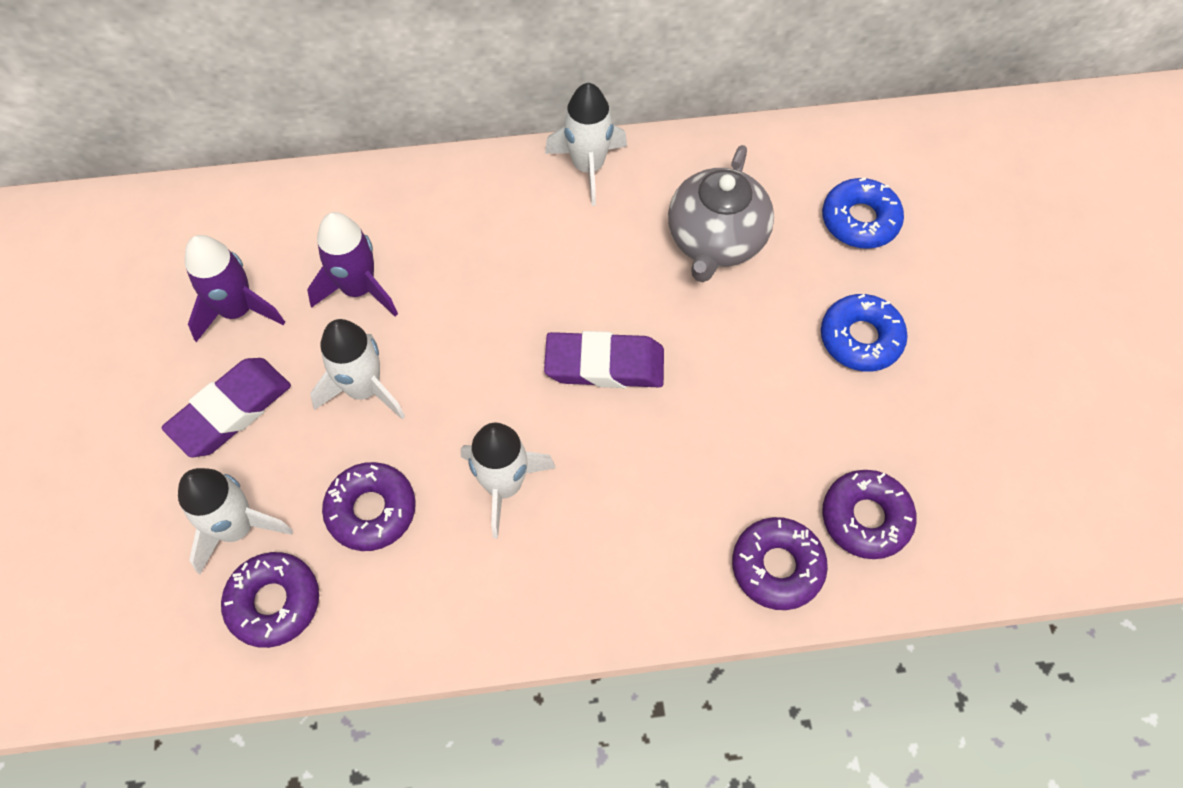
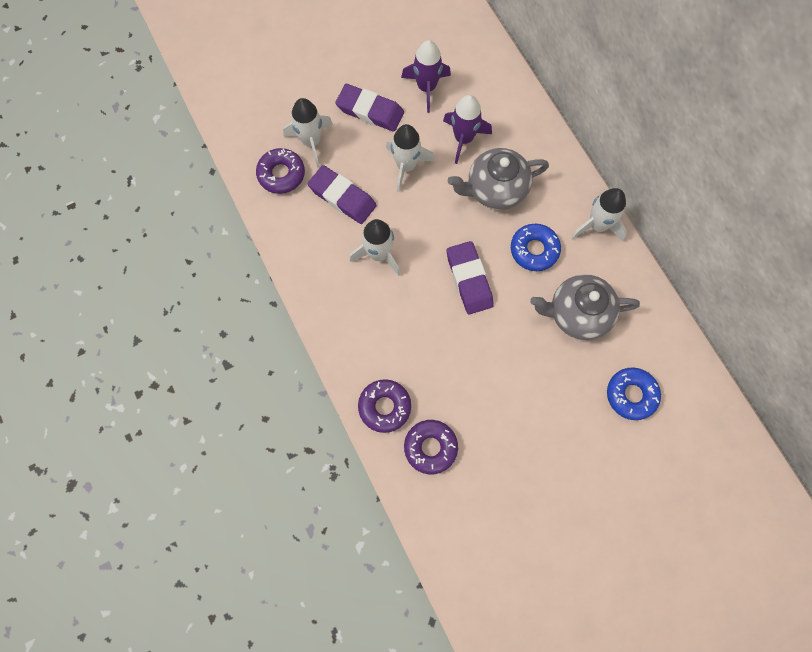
camera: 70 degrees right, 10 degrees up
purple donut [322,462,416,551] -> purple eraser [307,165,377,224]
blue donut [821,294,908,372] -> blue donut moved to [511,224,561,271]
none -> grey teapot [448,148,549,210]

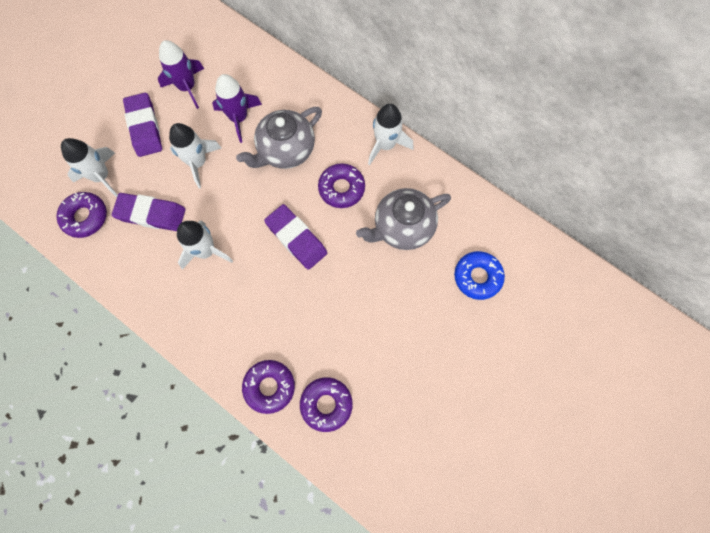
camera: 25 degrees left, 0 degrees up
purple eraser [335,84,404,132] -> purple eraser turned 75 degrees clockwise [123,93,162,157]
blue donut [511,224,561,271] -> purple donut [318,163,365,208]

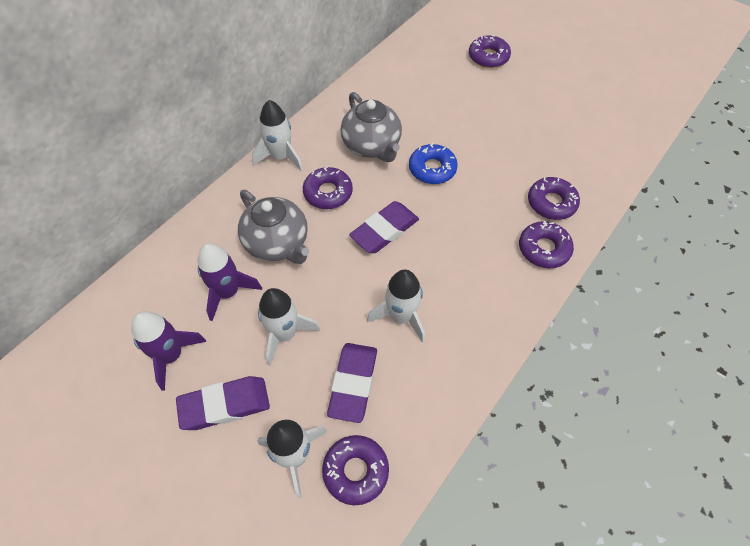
camera: 90 degrees left, 15 degrees down
blue donut [454,251,505,300] -> blue donut moved to [409,143,458,184]
none -> purple donut [469,35,511,68]

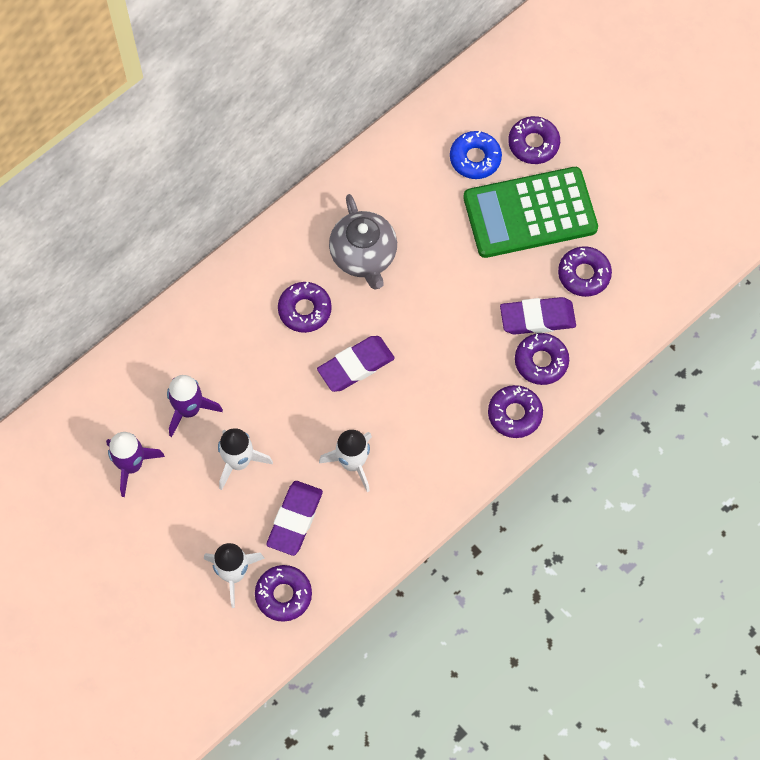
camera: 10 degrees right, 10 degrees up
purple eraser [176,376,270,430] -> purple eraser moved to [500,297,576,335]
grey teapot [238,190,309,264] -> none
white rocket [252,100,303,172] -> none
blue donut [409,143,458,184] -> blue donut moved to [450,131,502,179]
none -> green calculator [463,167,598,258]
none -> purple donut [558,246,612,297]

